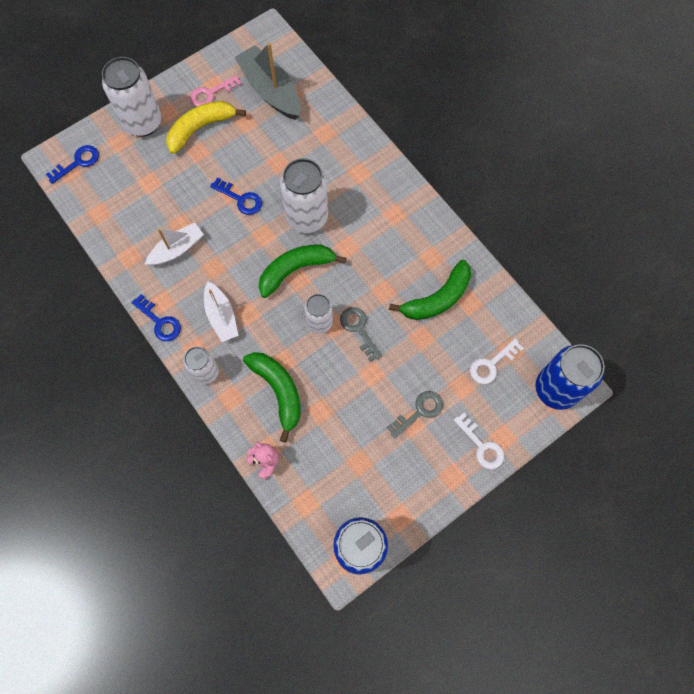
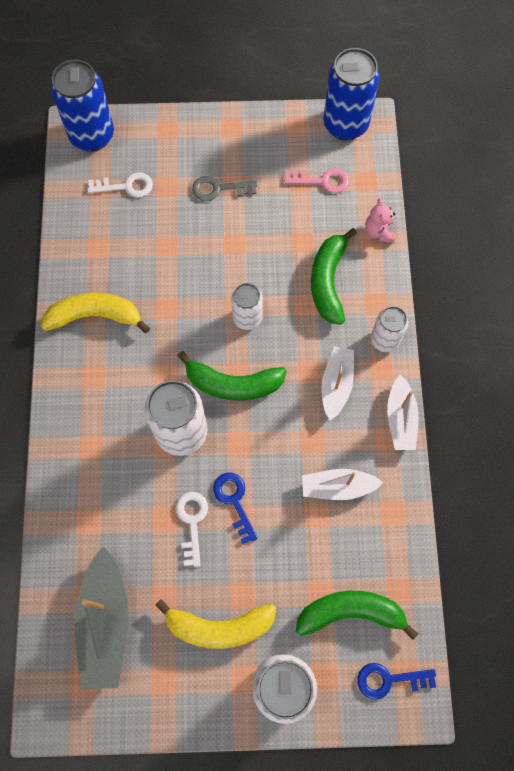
camera: 145 degrees left, 0 degrees up
blue key [131,294,181,341] -> white boat [387,374,419,450]
pink key [190,75,242,107] -> pink key moved to [284,168,349,193]
grey key [340,307,382,362] -> none
green banana [389,260,471,320] -> green banana moved to [296,591,418,640]
white key [453,412,504,470] -> white key moved to [176,492,208,567]
none -> yellow banana [41,293,150,333]

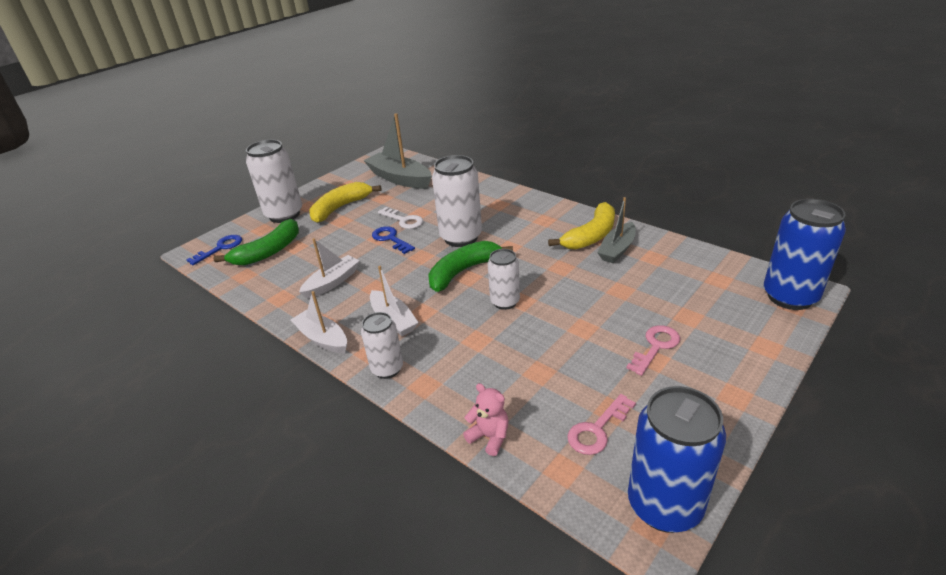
camera: 135 degrees right, 35 degrees down
white key [87,172,153,198] -> none
grey key [192,176,257,201] -> pink key [626,325,680,376]
blue key [213,472,258,544] -> blue key turned 150 degrees counterclockwise [372,226,415,254]
green banana [311,228,357,325] -> none
none -> grey boat [597,197,636,263]

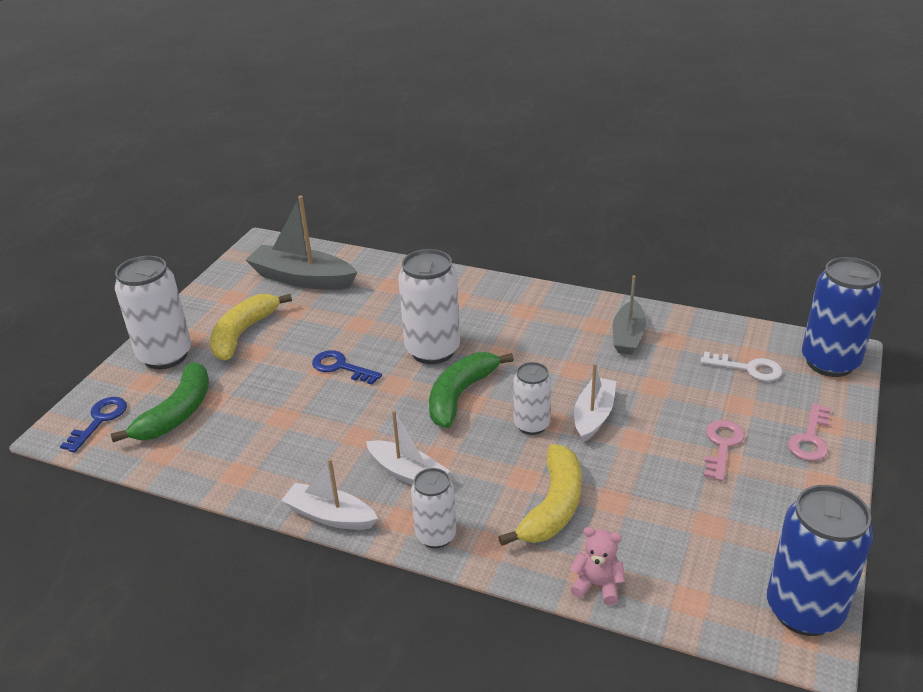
camera: 20 degrees left, 0 degrees up
white boat [299,238,360,299] -> white boat moved to [574,363,616,442]
white key [378,207,423,229] -> white key moved to [700,351,783,381]
yellow banana [548,202,615,250] -> yellow banana moved to [498,444,582,546]
pink key [567,394,636,455] -> pink key moved to [788,403,831,461]

